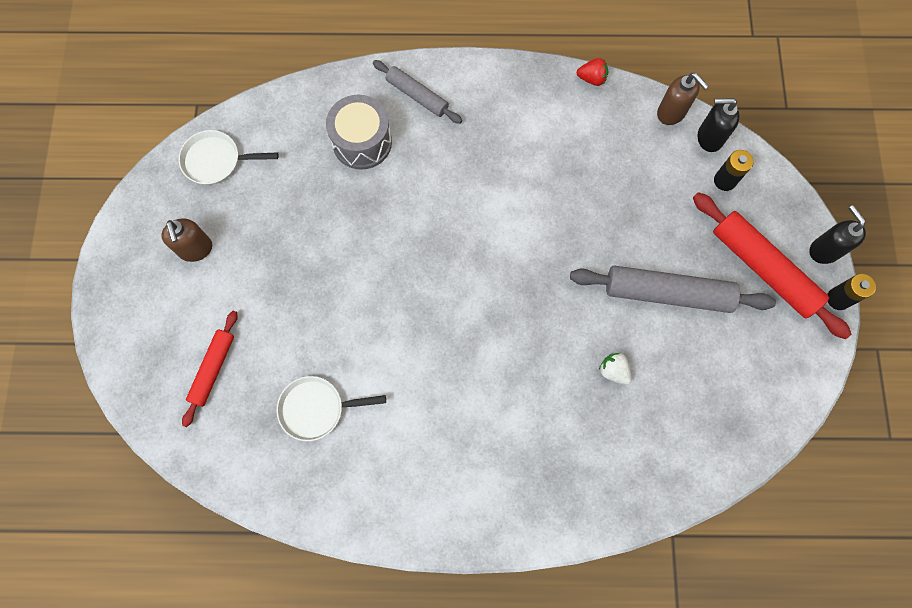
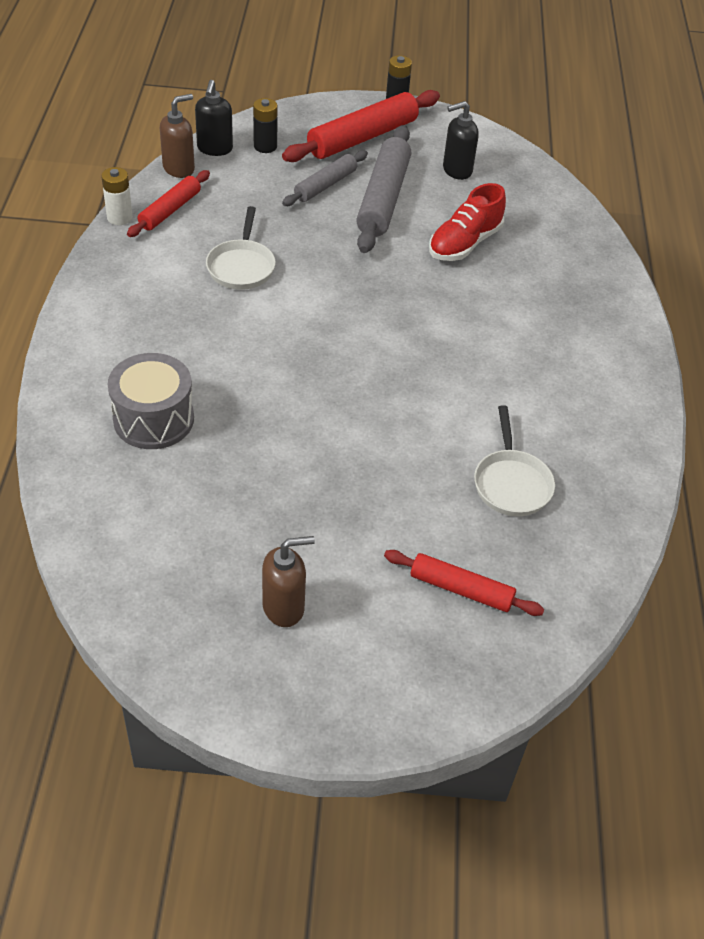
camera: 90 degrees left, 25 degrees down
white pan [179,130,279,185] -> white pan moved to [206,206,276,290]
grey rolling pin [373,60,462,124] -> grey rolling pin moved to [282,150,368,206]
red strawberry [577,58,608,86] -> white battery [101,167,133,225]
white strawberry [599,353,632,385] -> red shoe [429,183,506,261]
black soap dispenser [809,205,866,264] -> black soap dispenser moved to [443,101,479,180]
none -> red rolling pin [127,170,210,237]

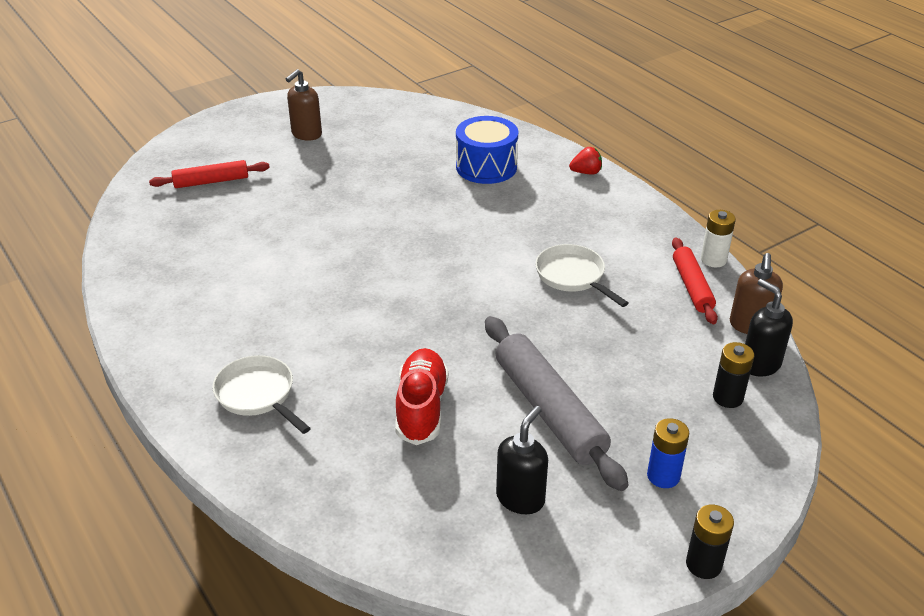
camera: 145 degrees right, 10 degrees down
grey drum [108,353,194,449] -> blue drum [456,116,518,184]
red rolling pin [282,90,440,162] -> blue battery [647,418,689,488]
grey rolling pin [282,150,368,206] -> none
white pan [474,405,555,516] -> white pan moved to [213,355,311,434]
none -> red strawberry [569,147,602,175]

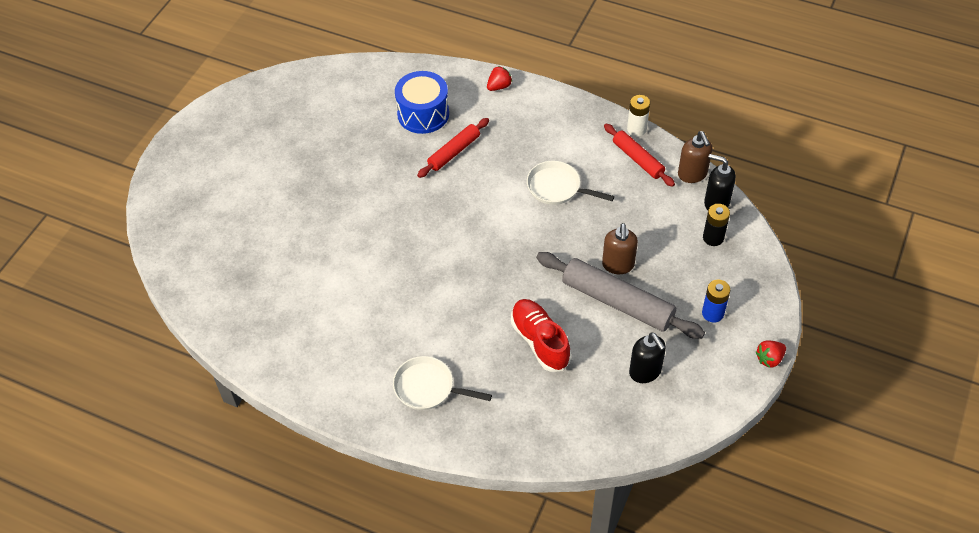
camera: 30 degrees left, 15 degrees up
red rolling pin [149,160,270,188] -> red rolling pin moved to [417,118,489,178]
brown soap dispenser [286,69,322,141] -> brown soap dispenser moved to [602,223,638,274]
black soap dispenser [496,406,548,514] -> black soap dispenser turned 150 degrees clockwise [629,332,666,383]
black battery [686,505,734,579] -> red strawberry [756,340,786,368]

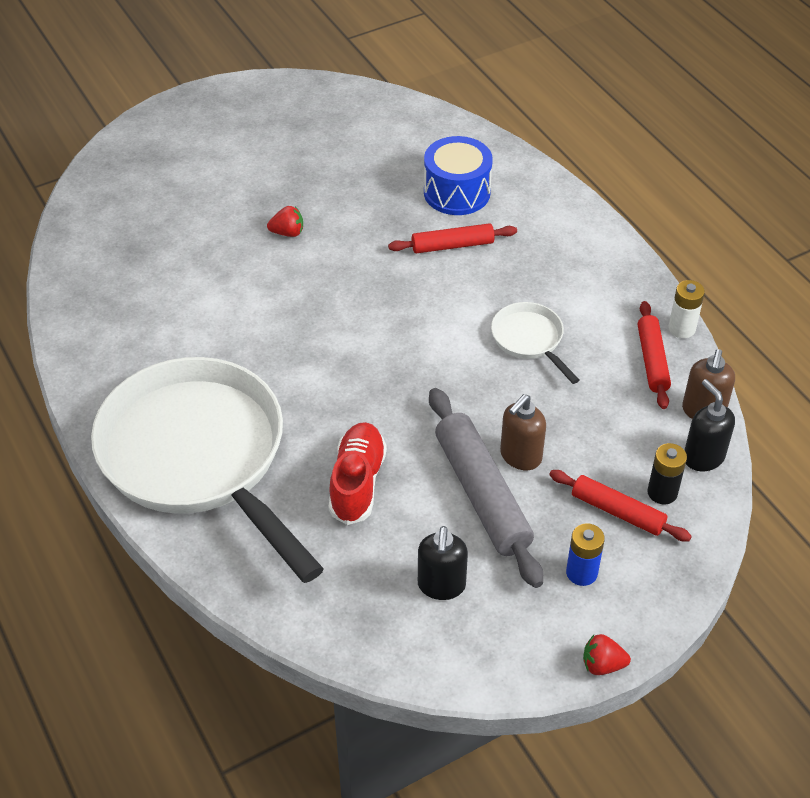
camera: 35 degrees right, 5 degrees down
white pan [393,356,492,410] -> white pan [91,357,324,583], size x2.43
red strawberry [487,66,512,91] -> red strawberry moved to [267,206,303,237]
none -> red rolling pin [549,470,692,541]

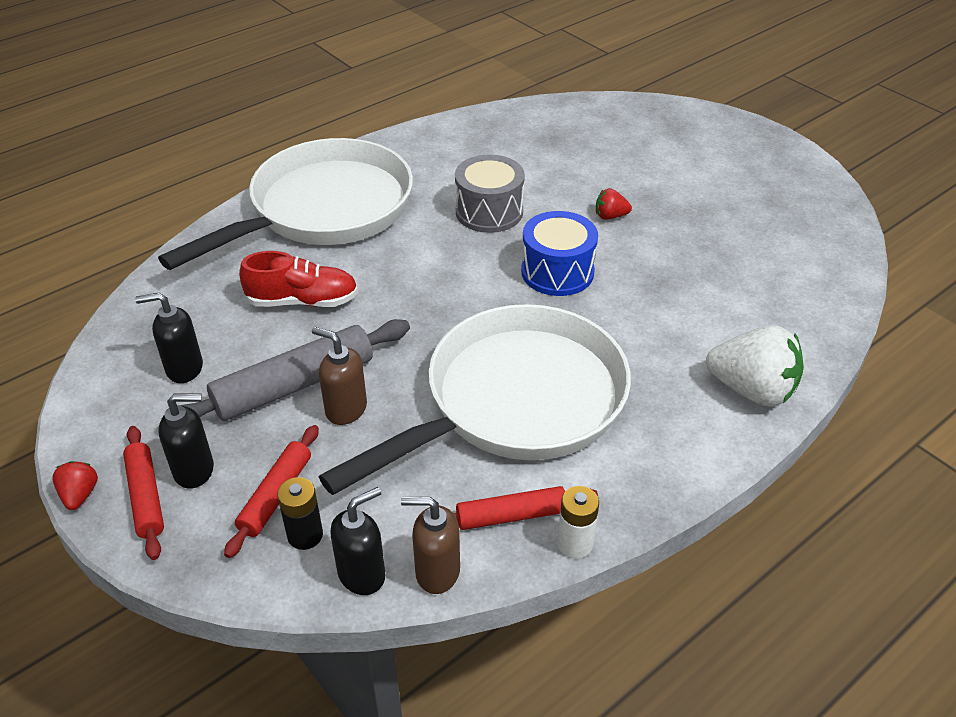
camera: 80 degrees right, 5 degrees down
red strawberry [267,206,303,237] -> red strawberry turned 105 degrees clockwise [596,188,632,220]
red rolling pin [388,223,517,253] -> red rolling pin moved to [123,426,164,560]
blue drum [424,136,493,215] -> blue drum moved to [521,211,598,296]
white pan [491,302,579,384] -> white pan [318,304,631,495], size x2.43
blue battery [566,523,605,586] -> black soap dispenser [158,394,214,489]
none -> grey drum [455,155,525,233]
none -> white strawberry [706,325,804,407]

